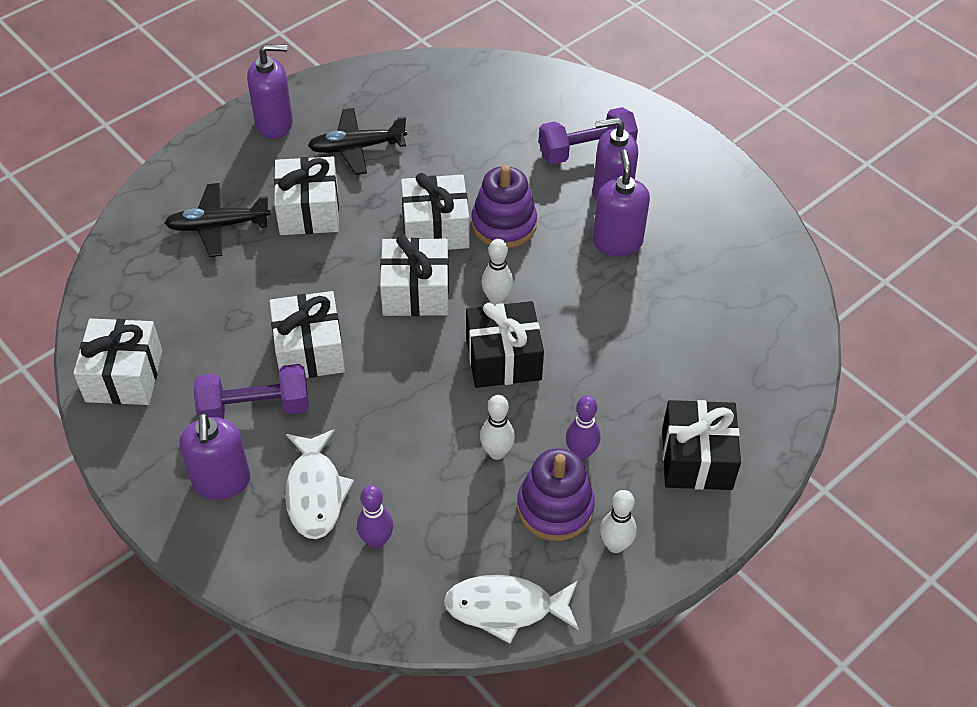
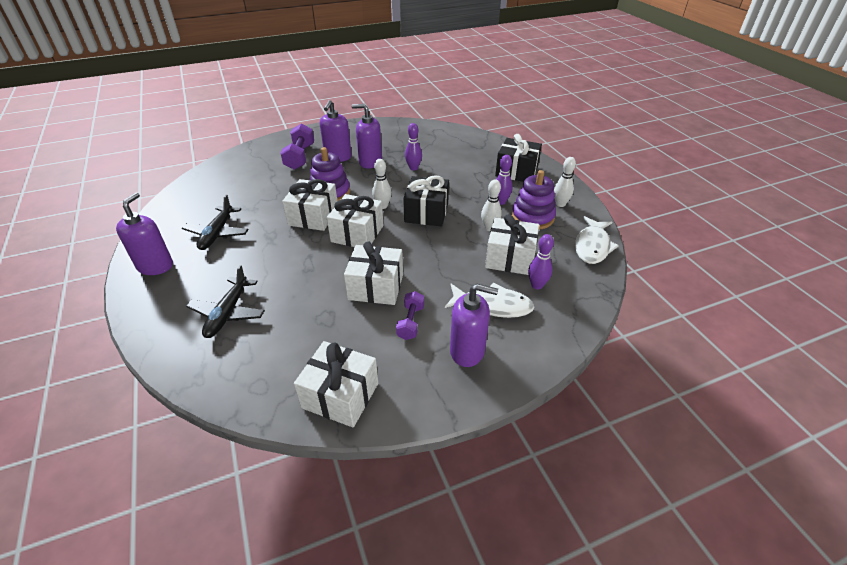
camera: 70 degrees left, 10 degrees down
purple dumbbell [193,364,309,419] -> purple dumbbell [396,291,424,340], size x0.62
white gift [274,157,339,235] -> white gift moved to [485,214,539,275]
none -> purple bowling pin [405,123,422,171]

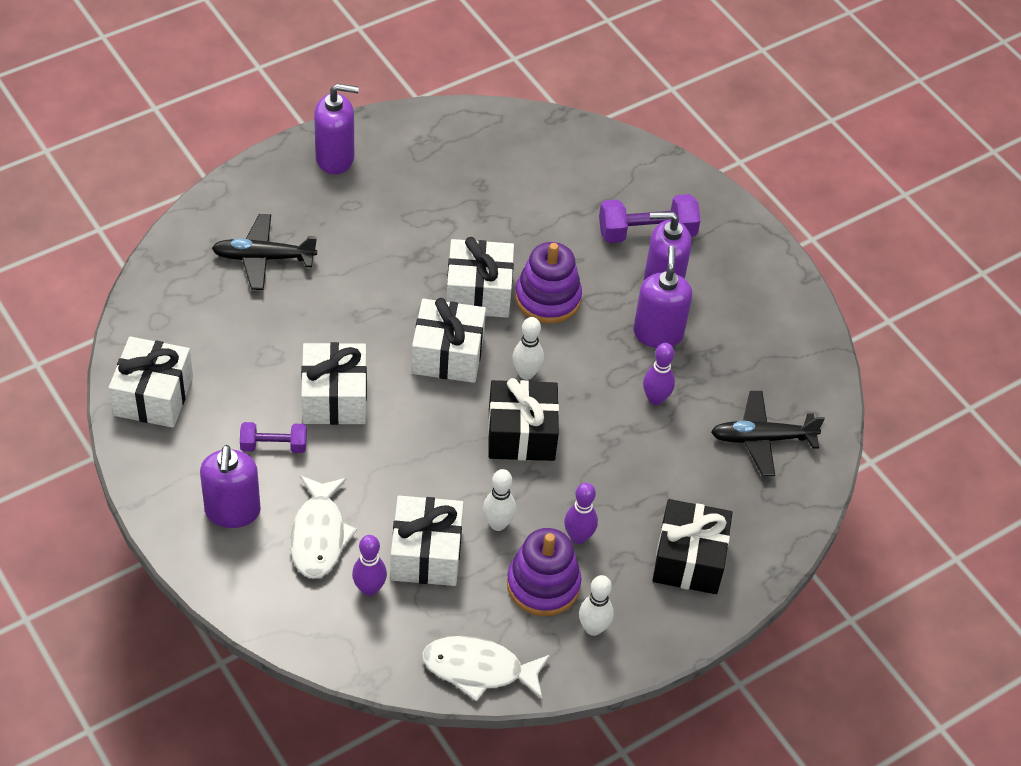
camera: 75 degrees right, 10 degrees up
black plane [182,194,249,250] -> black plane moved to [711,391,825,476]

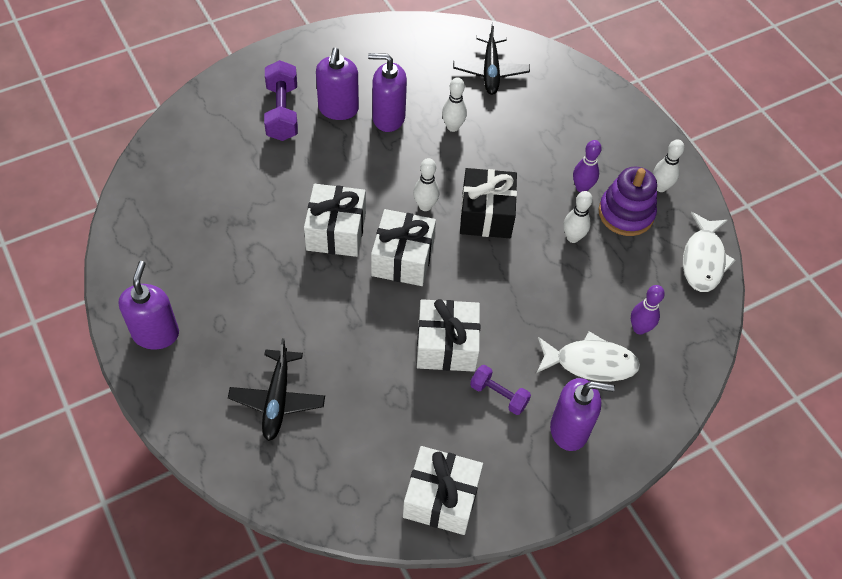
camera: 85 degrees left, 5 degrees up
purple dumbbell [240,422,307,453] -> purple dumbbell turned 60 degrees counterclockwise [470,365,531,415]
white gift [390,496,464,586] -> none
purple stacking toy [515,242,582,324] -> none
purple bowling pin [643,343,675,405] -> white bowling pin [442,77,467,132]
black gift [652,499,733,594] -> none

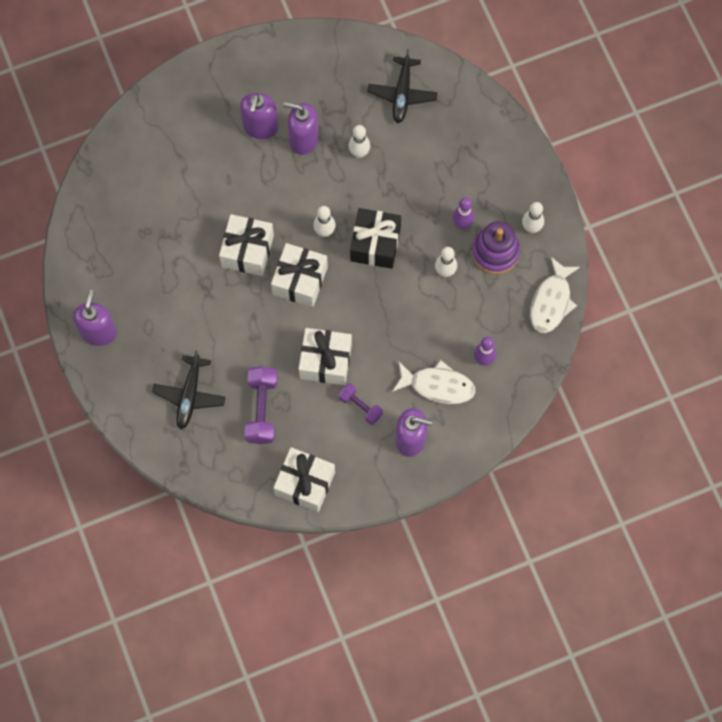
camera: 10 degrees right, 15 degrees up
purple dumbbell [264,60,298,141] -> purple dumbbell moved to [245,366,278,444]

